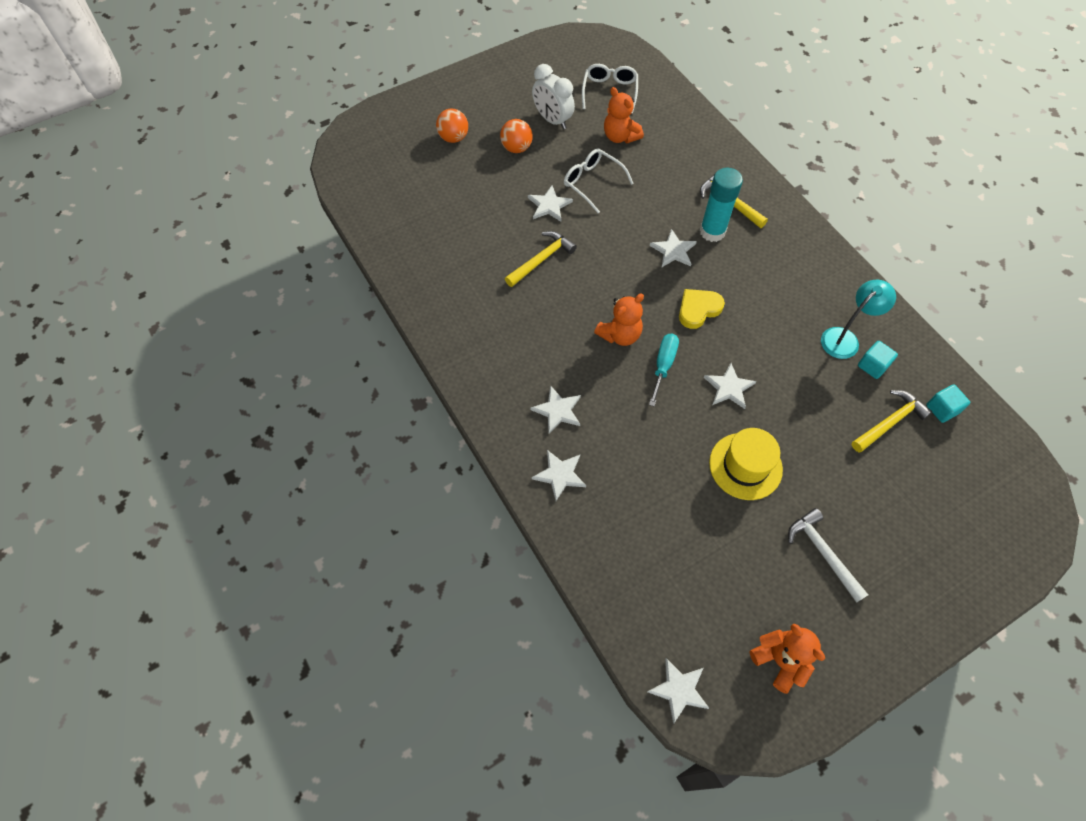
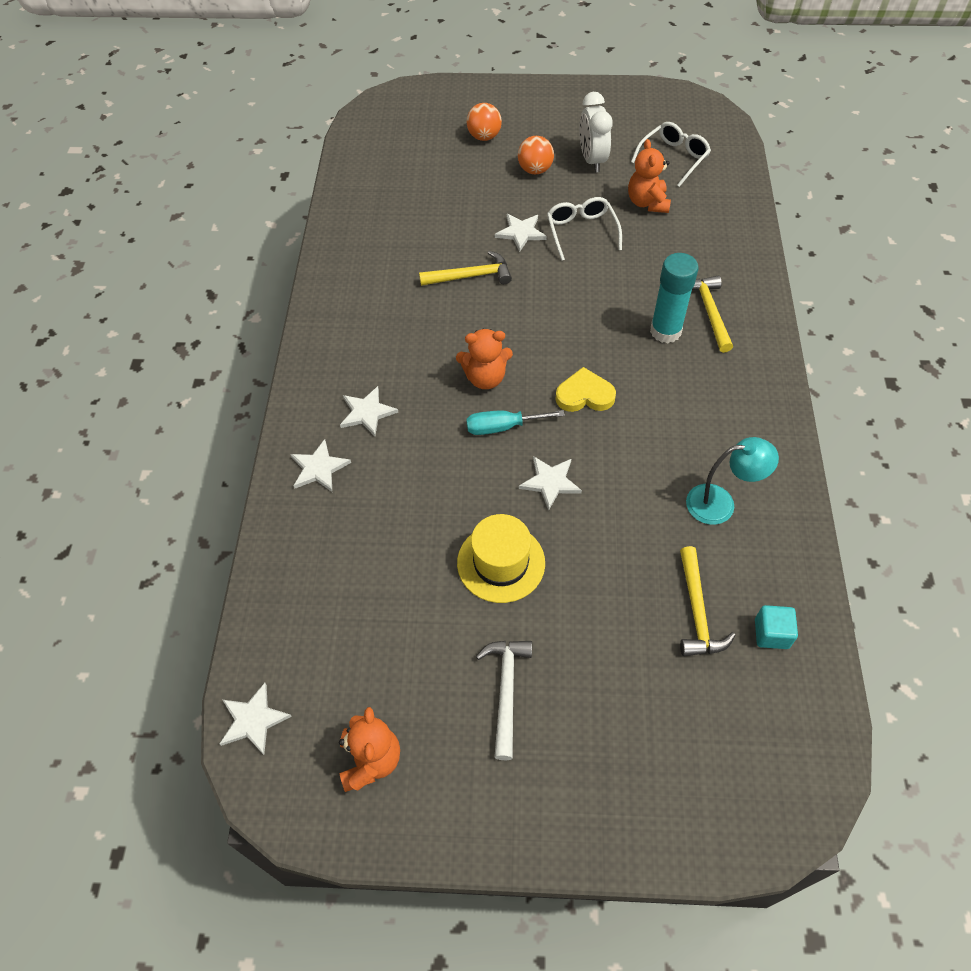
camera: 35 degrees right, 5 degrees down
turquoise screwdriver [649,334,679,407] -> turquoise screwdriver turned 150 degrees counterclockwise [466,410,565,435]
white star [650,229,697,267] -> none
yellow hammer [852,390,932,453] -> yellow hammer turned 90 degrees clockwise [680,546,736,656]
turquoise cube [858,341,898,379] -> none

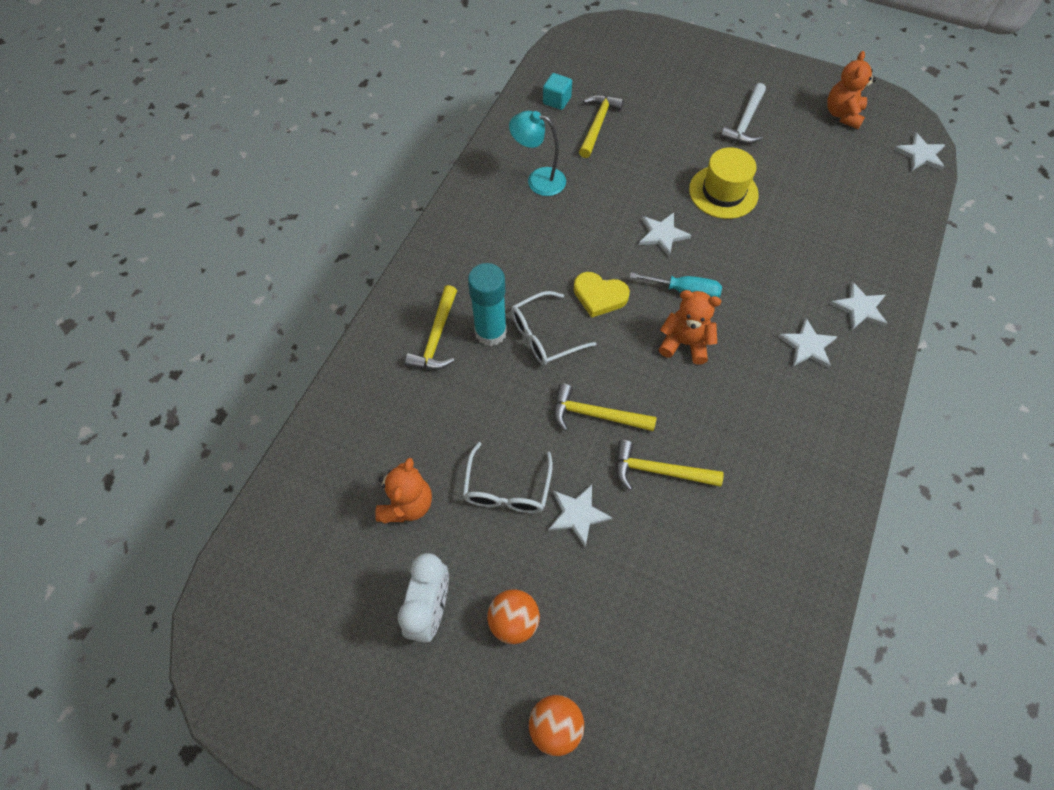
camera: 160 degrees left, 5 degrees up
white glasses [631,122,711,187] -> white glasses moved to [511,291,597,365]
none -> yellow hammer [554,384,657,431]

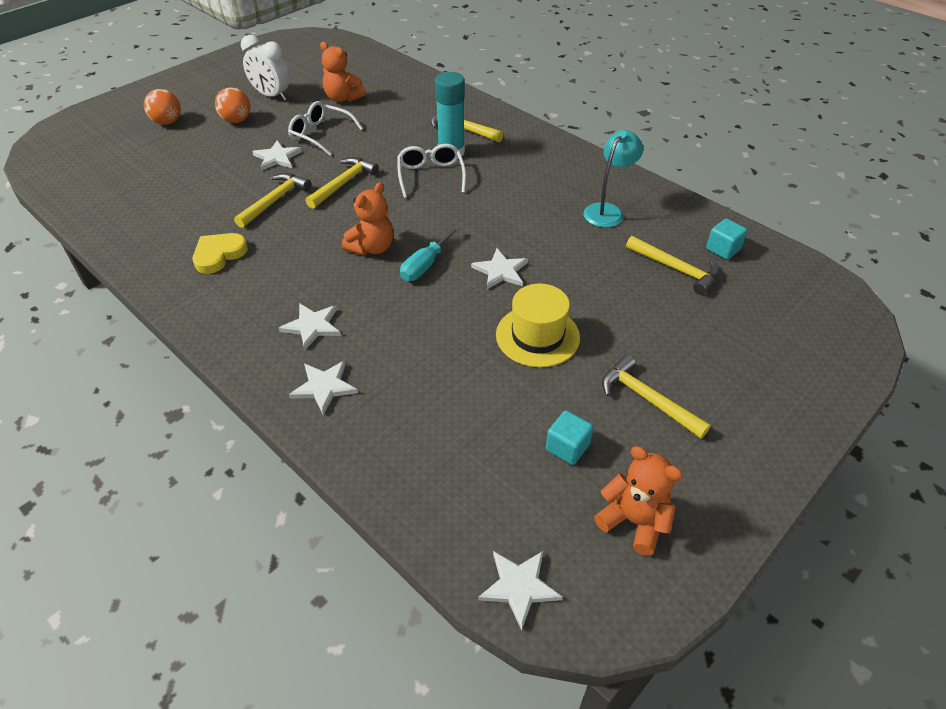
camera: 110 degrees right, 15 degrees down
yellow heart [574,272,630,318] -> yellow heart moved to [193,233,248,274]
white hammer [720,83,766,144] -> yellow hammer [602,355,711,439]
none -> turquoise cube [546,410,593,465]

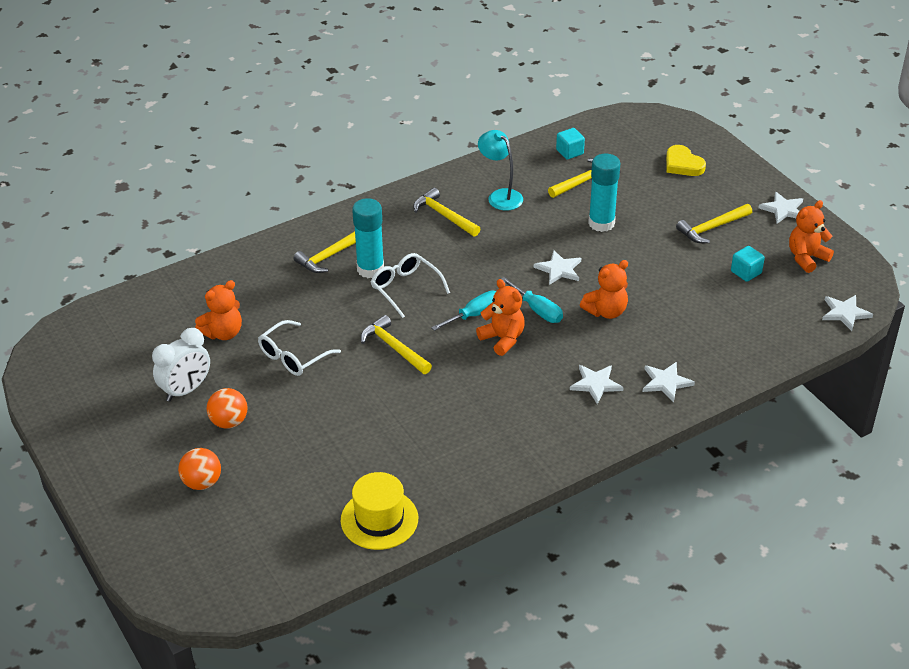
camera: 75 degrees left, 5 degrees down
yellow heart [193,233,248,274] -> yellow heart moved to [666,145,706,176]
yellow hammer [234,173,311,228] -> yellow hammer moved to [413,188,480,237]
white star [252,140,302,171] -> white star moved to [758,192,803,223]
white glasses [397,144,466,198] -> white glasses turned 45 degrees clockwise [371,253,450,318]
yellow hat [496,283,580,368] -> yellow hat moved to [341,472,418,550]
none -> turquoise screwdriver [431,291,496,331]
none -> orange teddy bear [580,260,628,319]
none -> turquoise glue stick [588,154,620,232]

